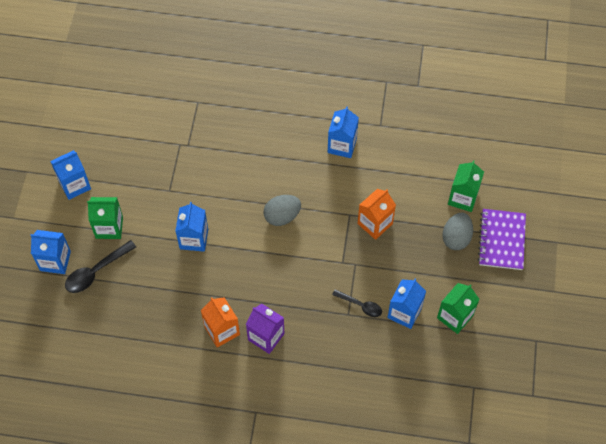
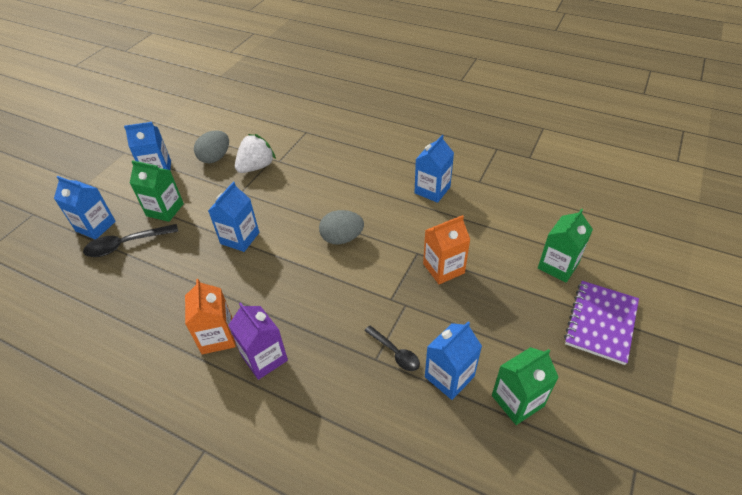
camera: 20 degrees right, 15 degrees down
grey egg [442,213,473,250] -> grey egg moved to [194,130,229,163]
none -> white strawberry [235,134,276,173]

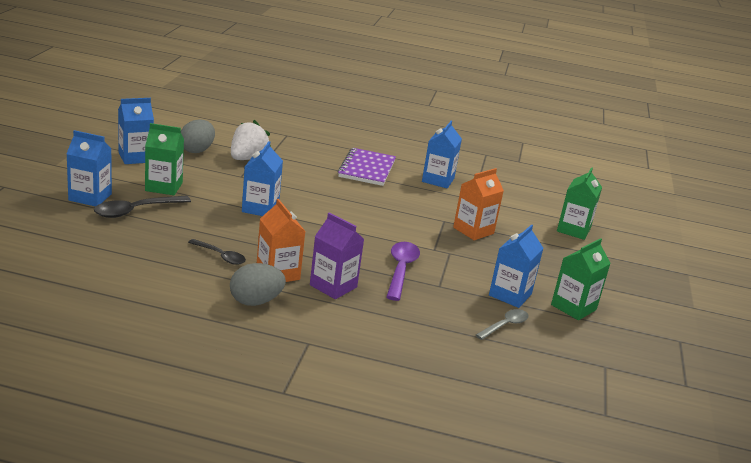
camera: 20 degrees left, 20 degrees down
grey egg [319,210,364,244] -> grey egg moved to [230,263,286,306]
black spoon [364,325,420,371] -> black spoon moved to [188,239,246,265]
purple notebook [564,281,639,365] -> purple notebook moved to [337,148,396,186]
none -> purple spoon [386,242,420,301]
none -> grey spoon [476,309,529,340]

